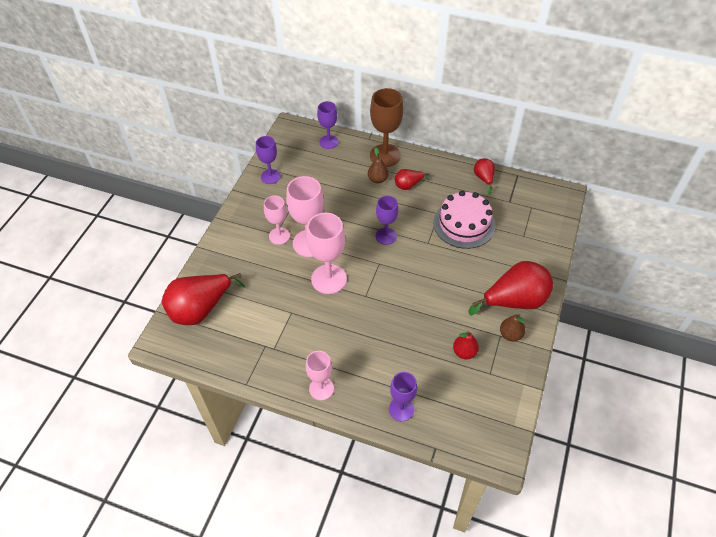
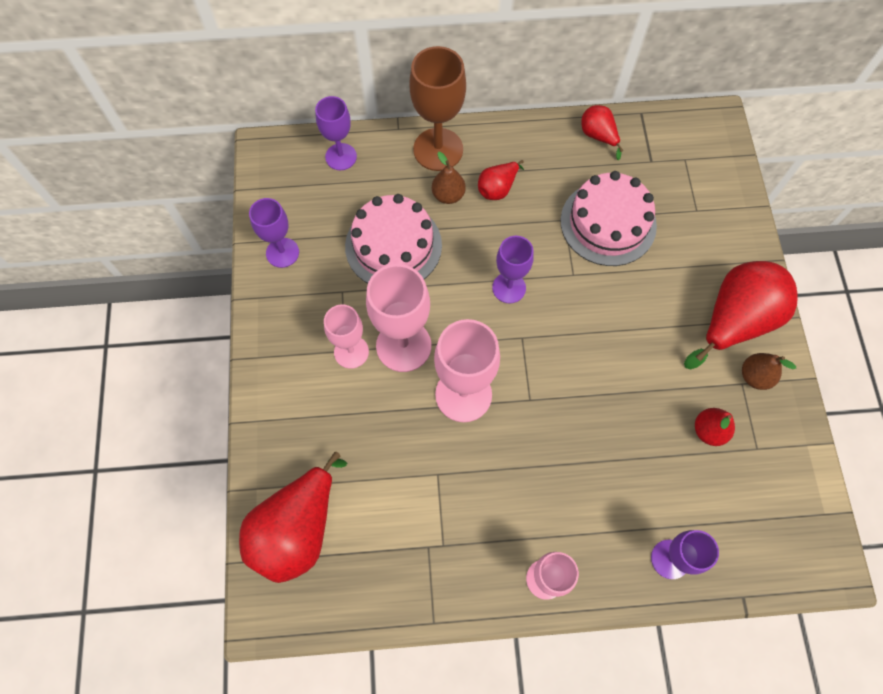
camera: 25 degrees left, 15 degrees up
none -> pink cake [345,194,442,283]

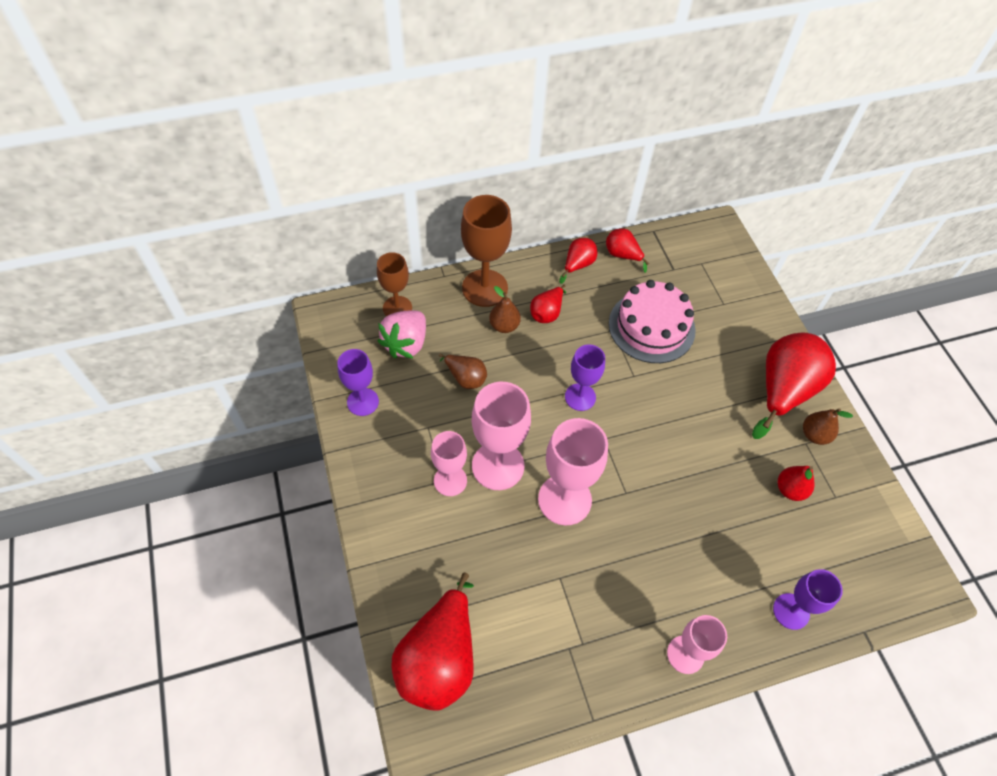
camera: 15 degrees left, 10 degrees down
purple goblet [315,96,357,170] -> brown goblet [377,252,412,316]
pink cake [345,194,442,283] -> brown pear [439,354,487,389]
none -> pink strawberry [378,311,426,358]
none -> red pear [559,238,597,284]

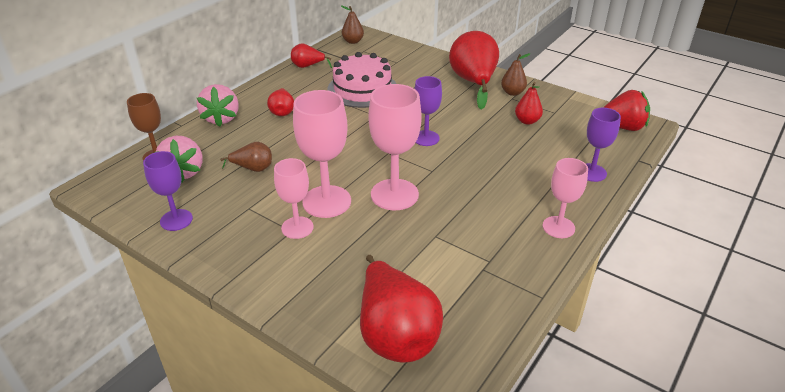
camera: 35 degrees left, 20 degrees down
brown goblet [461,195,512,307] -> pink strawberry [197,84,239,127]
brown pear [489,286,521,333] -> brown pear moved to [341,6,364,44]
red pear [559,238,597,284] -> none
purple goblet [565,345,605,411] -> purple goblet moved to [414,76,442,146]
none -> red strawberry [603,90,650,131]

